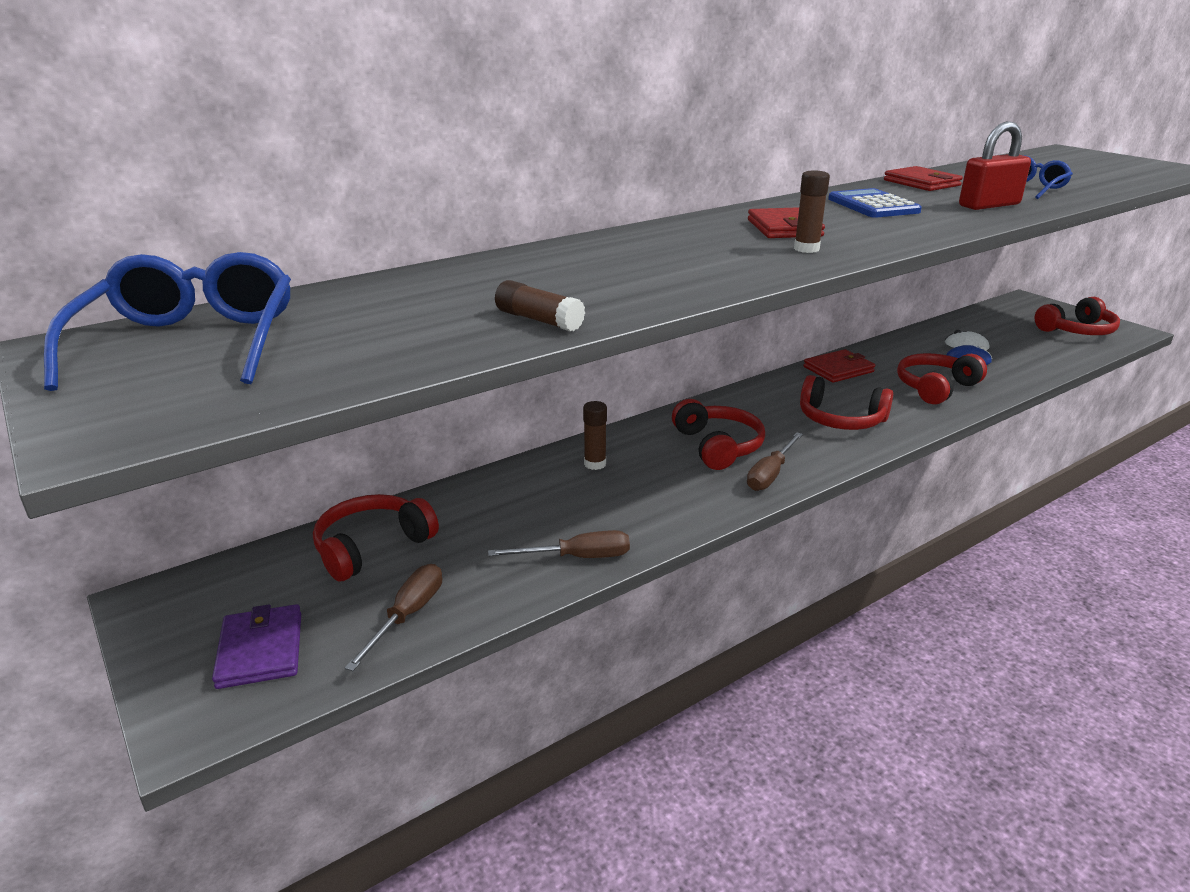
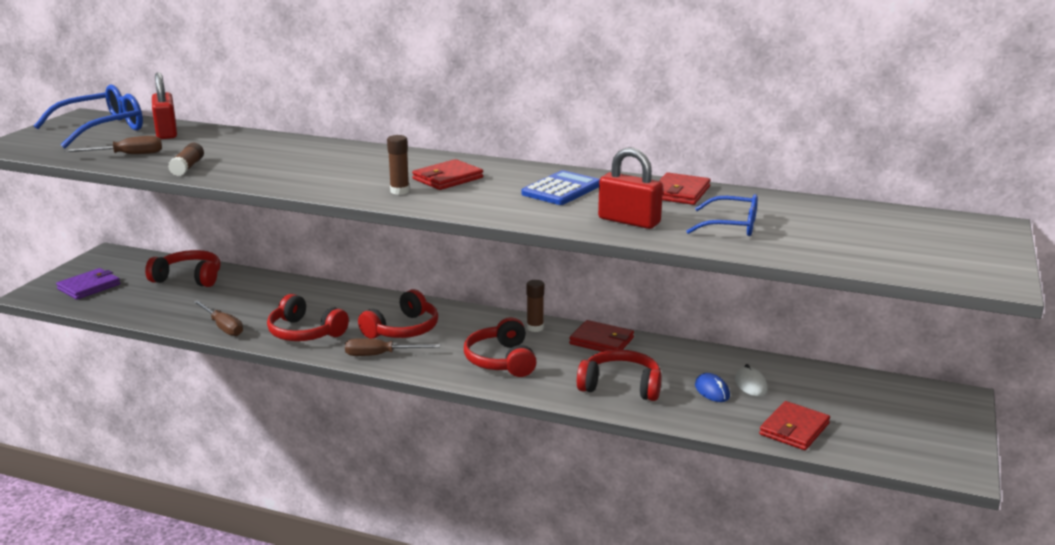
camera: 55 degrees right, 5 degrees down
brown screwdriver [345,564,442,671] -> brown screwdriver moved to [64,136,162,154]
brown glue stick [583,401,607,470] -> brown glue stick moved to [526,280,544,332]
red headphones [1035,297,1120,335] -> red headphones moved to [267,294,349,341]
none -> red padlock [152,72,177,139]
none -> red wallet [759,401,830,450]

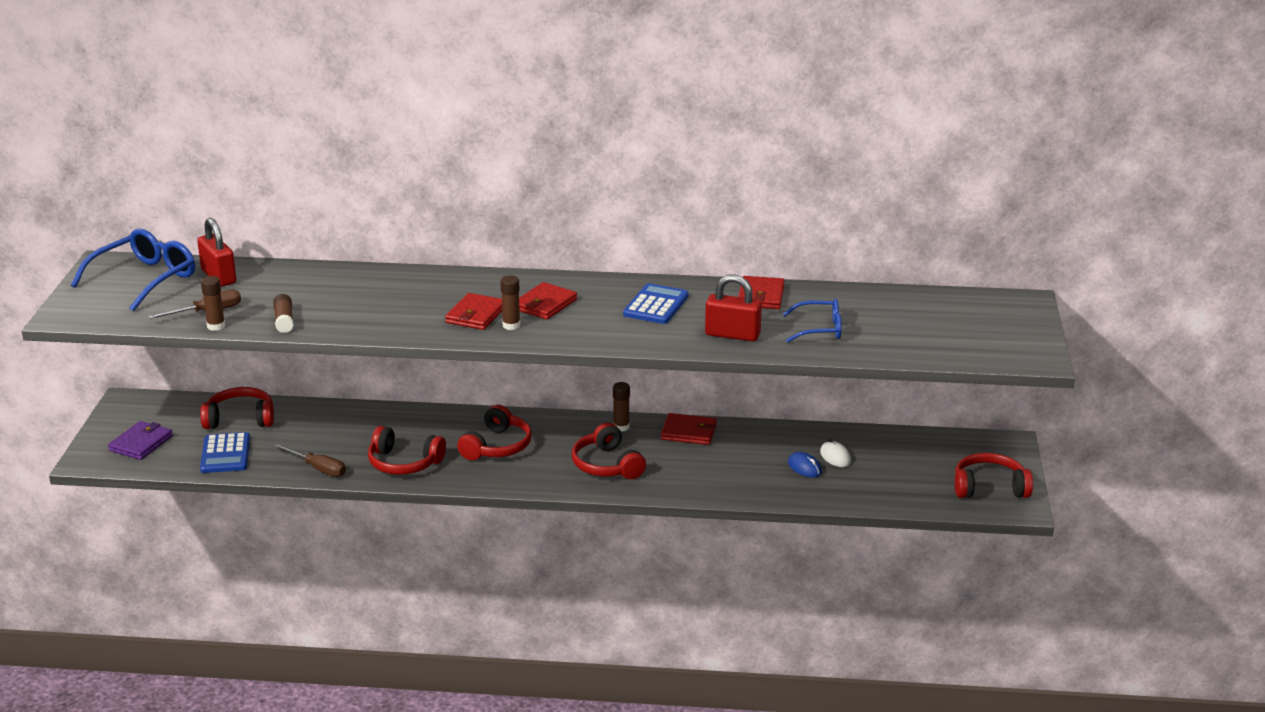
camera: 15 degrees left, 5 degrees up
brown screwdriver [345,338,440,356] -> none
red headphones [577,350,661,401] -> red headphones moved to [954,453,1033,498]
red wallet [759,401,830,450] -> red wallet moved to [445,293,502,330]
none -> blue calculator [200,432,250,473]
none -> brown glue stick [201,276,225,331]

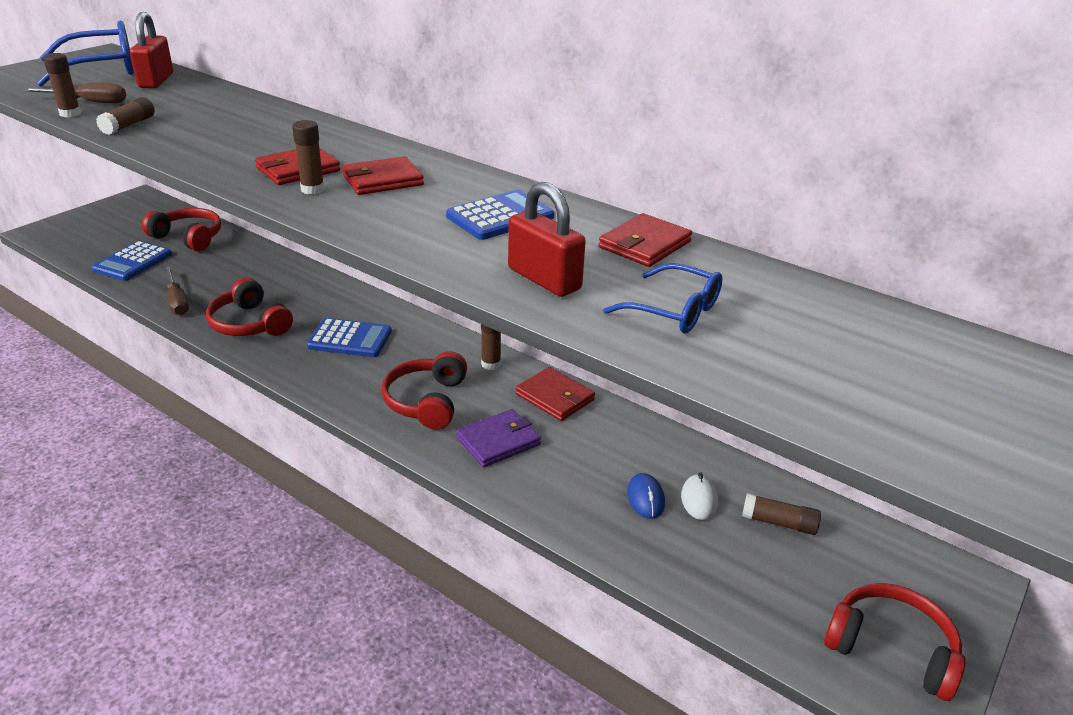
camera: 30 degrees right, 5 degrees up
purple wallet [108,421,173,460] -> purple wallet moved to [456,409,541,467]
red headphones [457,405,532,460] -> blue calculator [307,318,392,357]
none -> brown glue stick [742,493,821,535]

